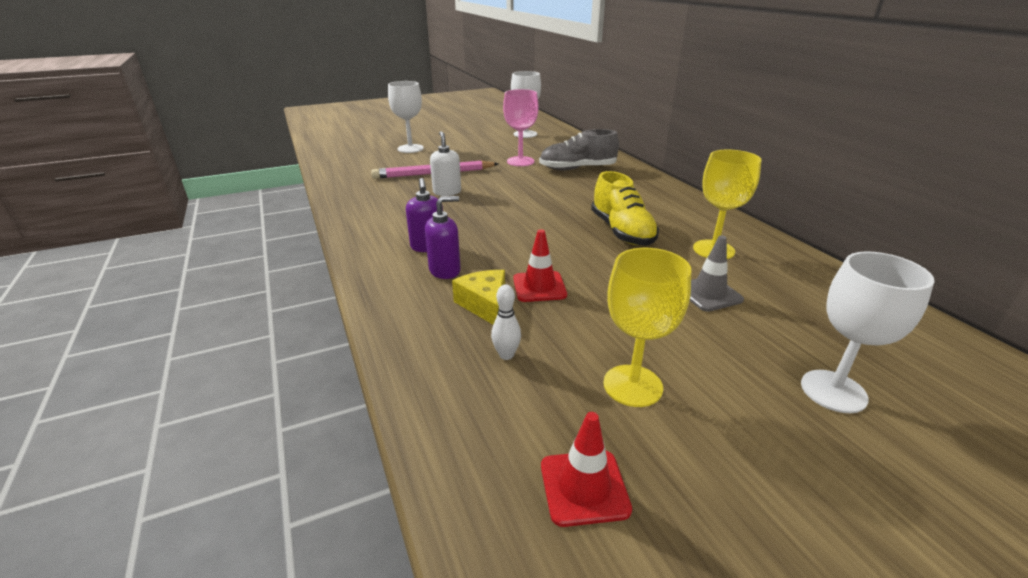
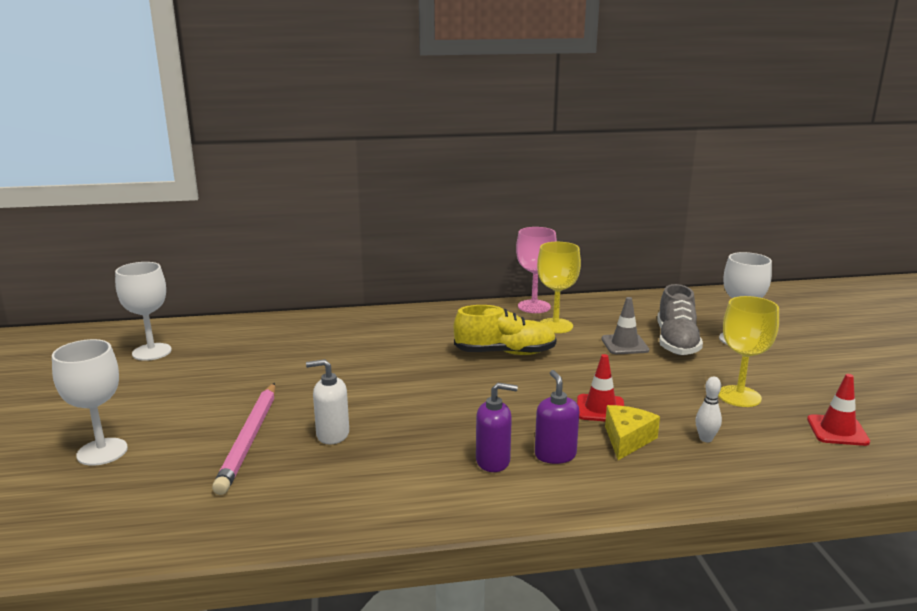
camera: 75 degrees left, 10 degrees down
yellow cheese [452,270,505,324] -> yellow cheese turned 120 degrees clockwise [605,405,660,460]
pink goblet [503,89,539,166] -> pink goblet moved to [516,227,557,313]
grey shoe [539,129,619,171] -> grey shoe moved to [657,284,703,355]

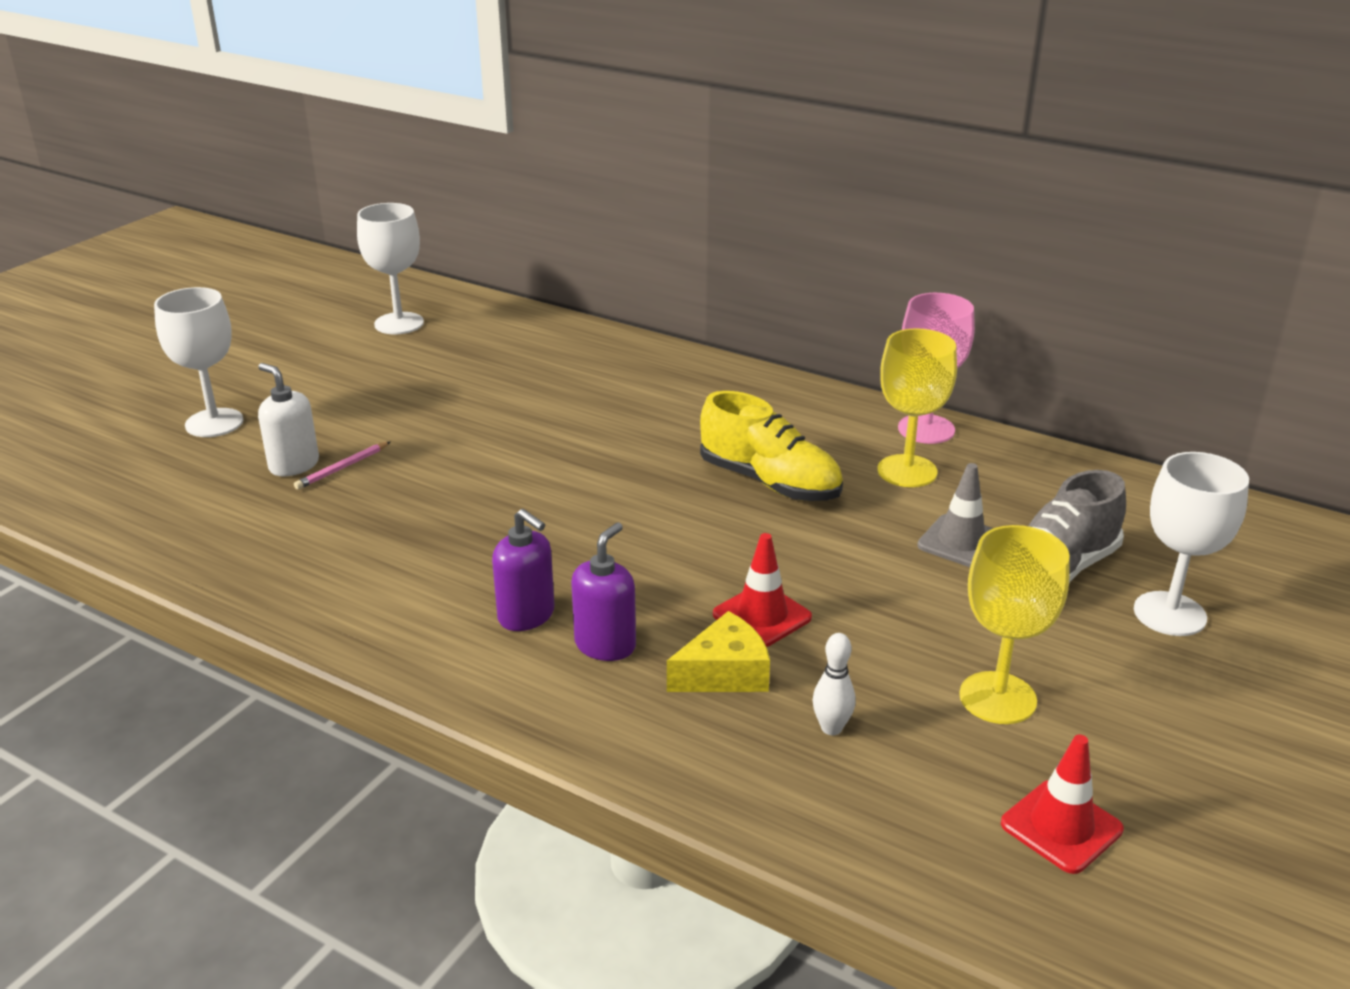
camera: 40 degrees right, 10 degrees up
pink pencil [212,383,275,495] -> pink pencil [294,442,390,490], size x0.45
white soap dispenser [306,359,349,444] -> white soap dispenser moved to [258,363,319,476]

